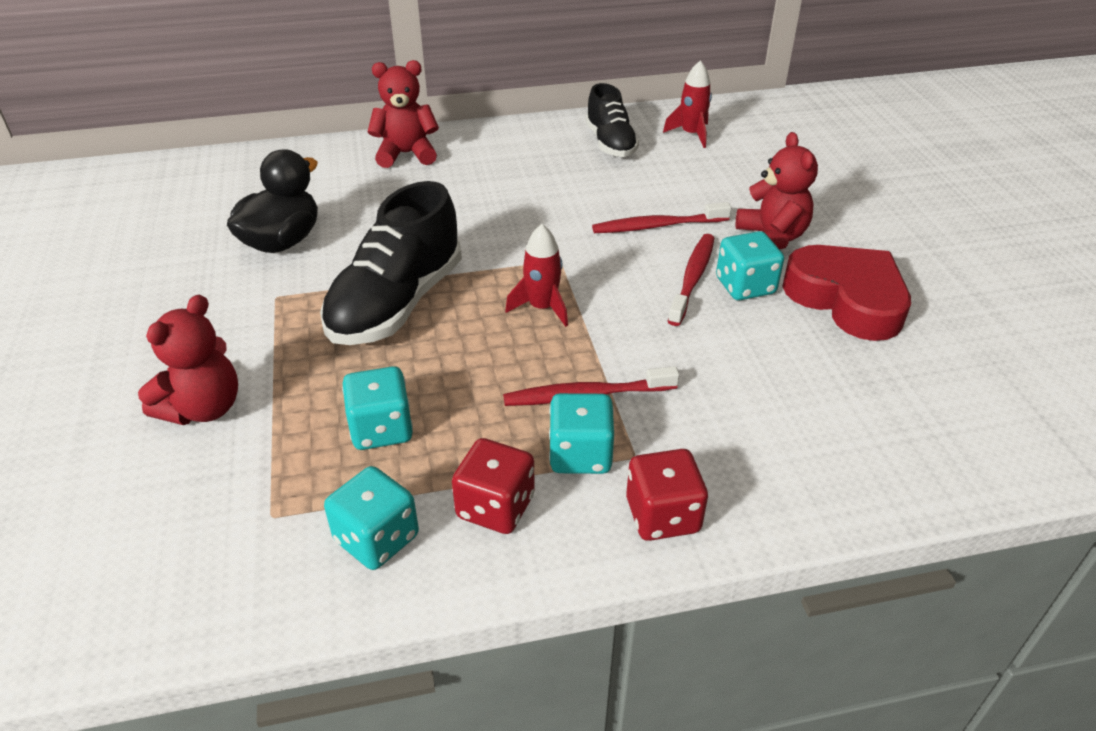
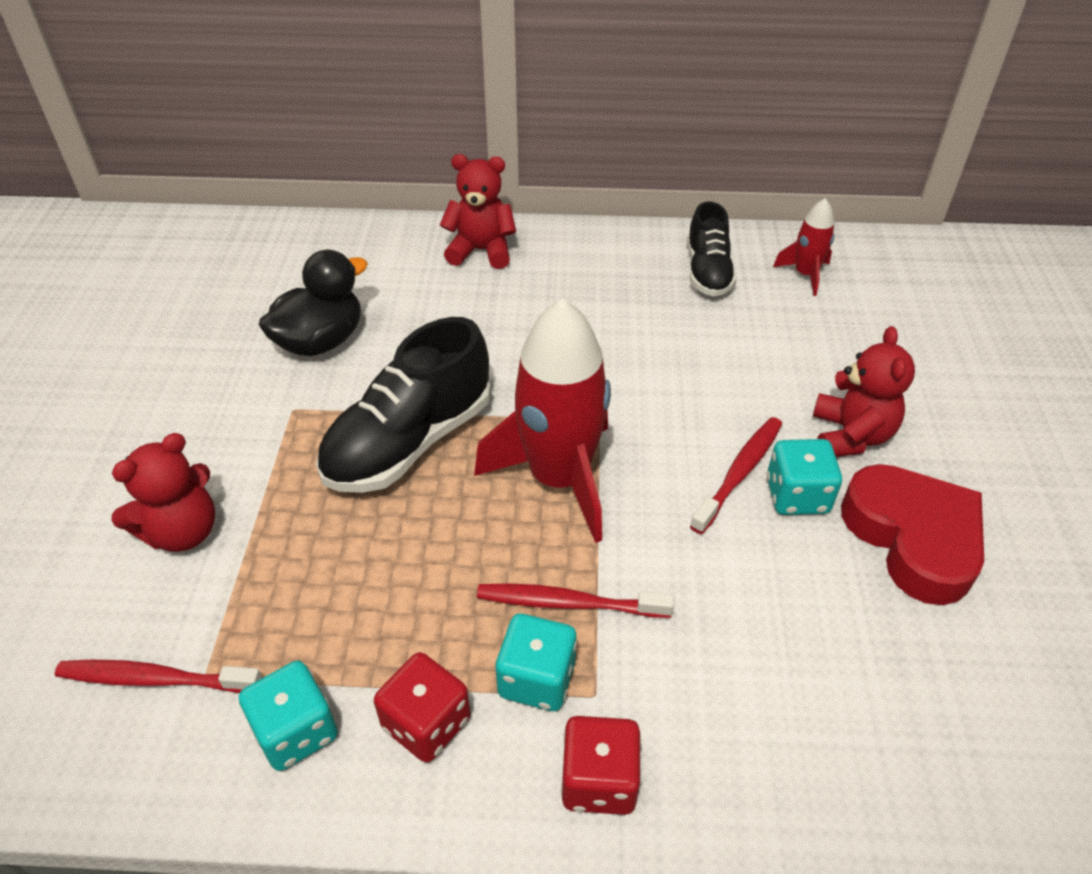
camera: 15 degrees right, 5 degrees up
turquoise dice [342,366,413,450] -> none
red rocket [505,224,568,327] -> red rocket [474,298,611,543], size x2.08
red toothbrush [592,202,731,233] -> red toothbrush moved to [55,660,263,693]

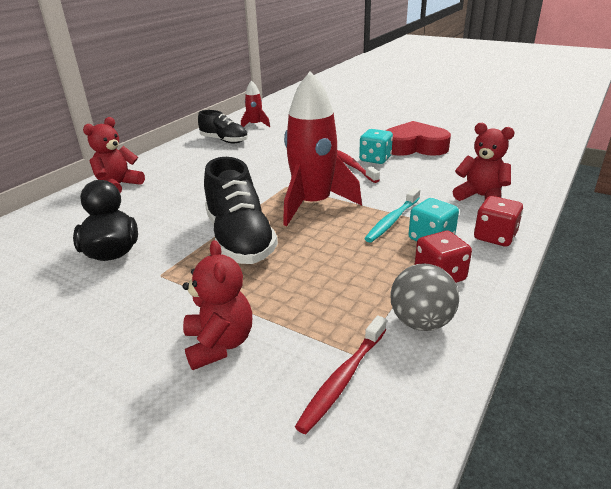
camera: 60 degrees left, 15 degrees down
turquoise dice [239,661,338,771] -> grey ball [391,263,459,331]
red toothbrush [477,584,674,618] -> turquoise toothbrush [364,188,420,243]
red teddy bear [813,326,915,457] -> red teddy bear moved to [453,123,515,201]

